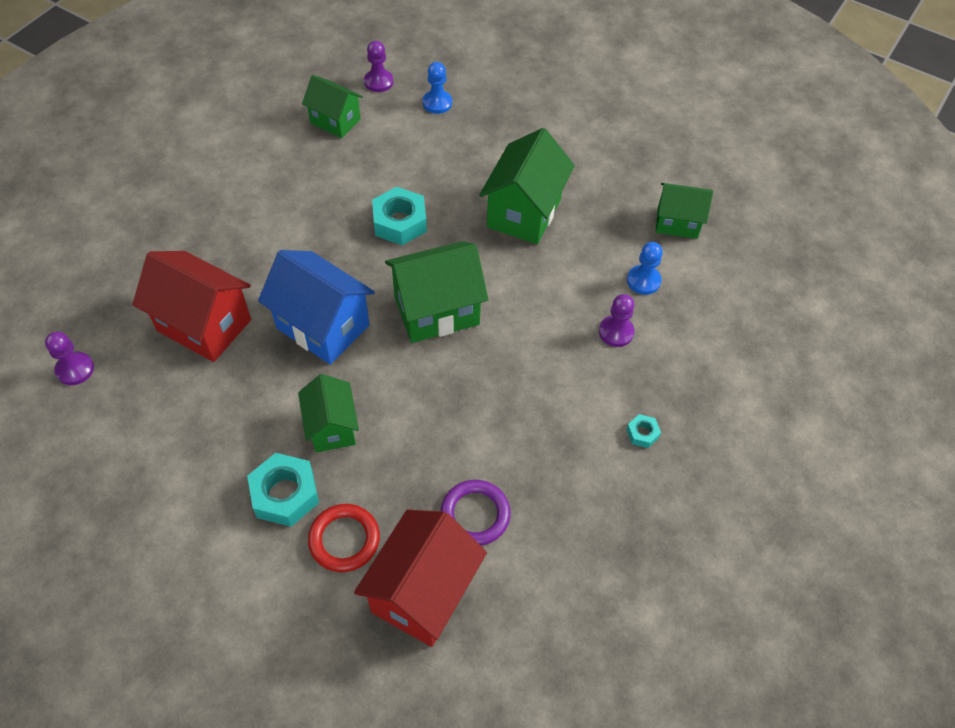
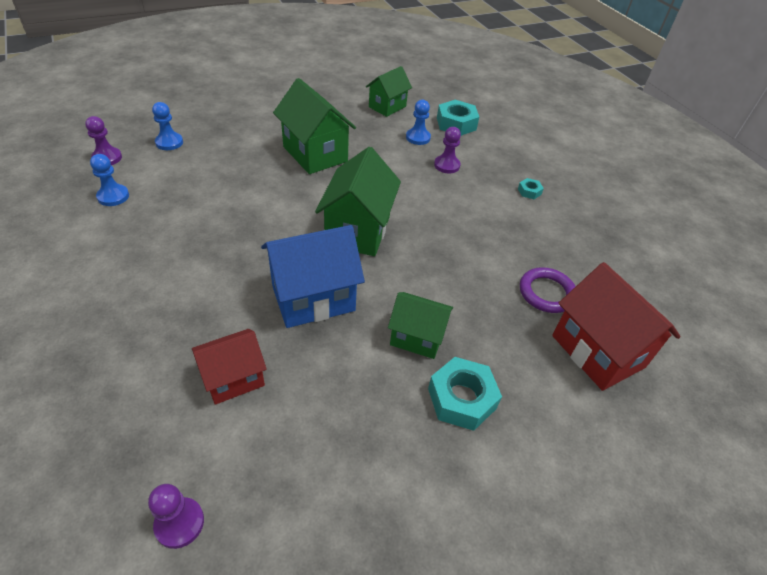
camera: 60 degrees left, 10 degrees down
red house [132,251,251,362] -> red house [192,329,267,405], size x0.63
green house [302,75,363,138] -> blue pawn [90,154,129,206]
red ring [308,504,380,572] -> none
turquoise nut [372,187,427,245] -> turquoise nut moved to [437,100,479,136]

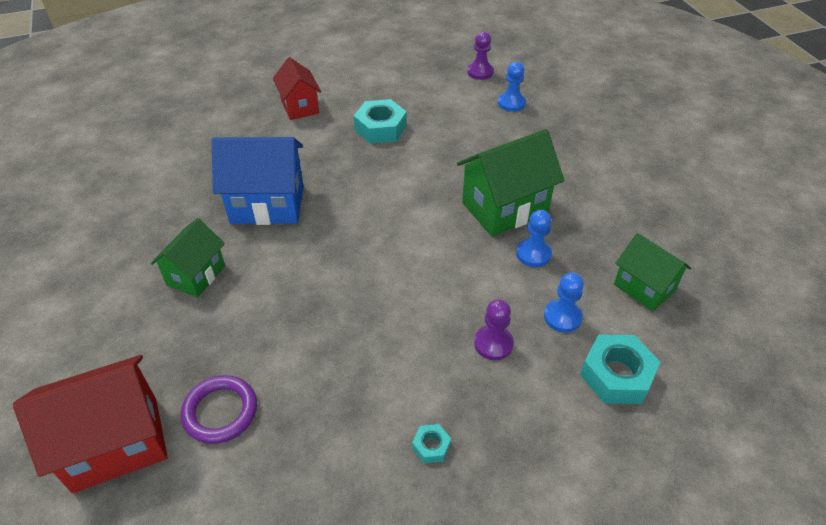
camera: 100 degrees right, 0 degrees up
blue pawn [90,154,129,206] -> blue pawn moved to [516,210,552,267]
purple pawn [148,484,204,549] -> none
red house [192,329,267,405] -> red house moved to [273,57,321,120]
blue house [261,225,365,328] -> blue house turned 75 degrees counterclockwise [212,137,304,225]
green house [315,147,401,256] -> none
turquoise nut [428,357,502,431] -> turquoise nut moved to [354,99,407,144]

